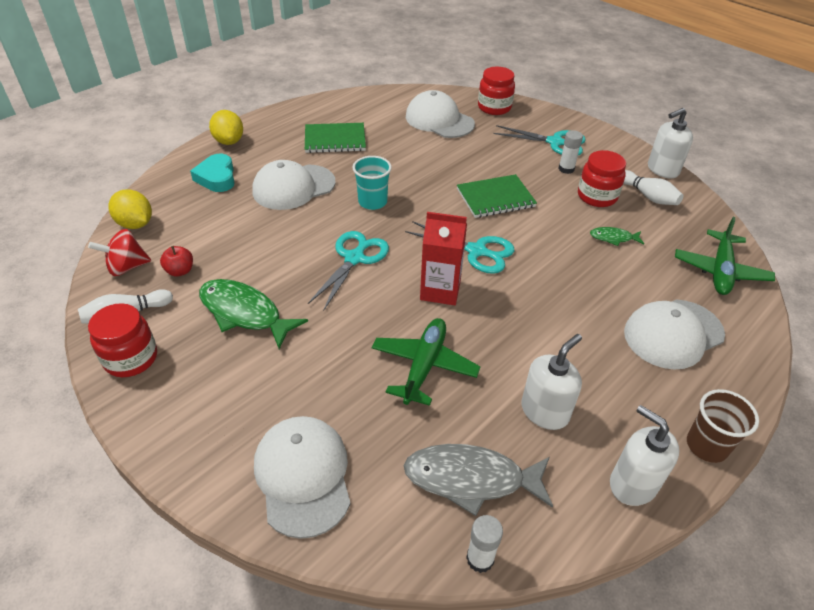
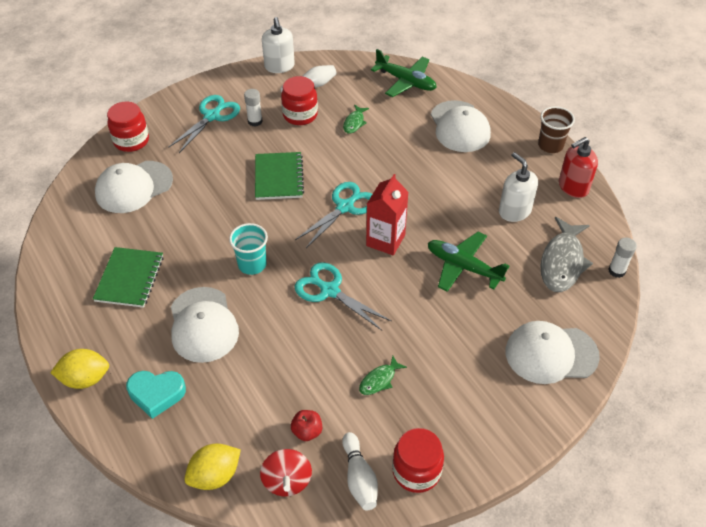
camera: 75 degrees left, 5 degrees up
green fish [199,279,308,349] -> green fish [359,356,407,395], size x0.50
white soap dispenser [610,405,680,506] -> red soap dispenser [559,137,598,198]

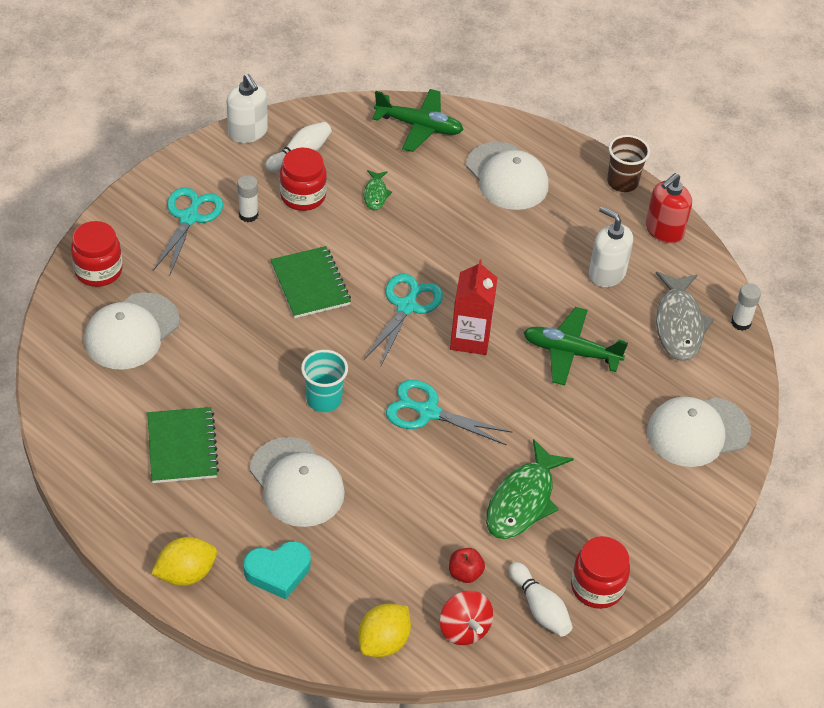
camera: 20 degrees left, 0 degrees up
green fish [359,356,407,395] -> green fish [486,439,574,539], size x1.98

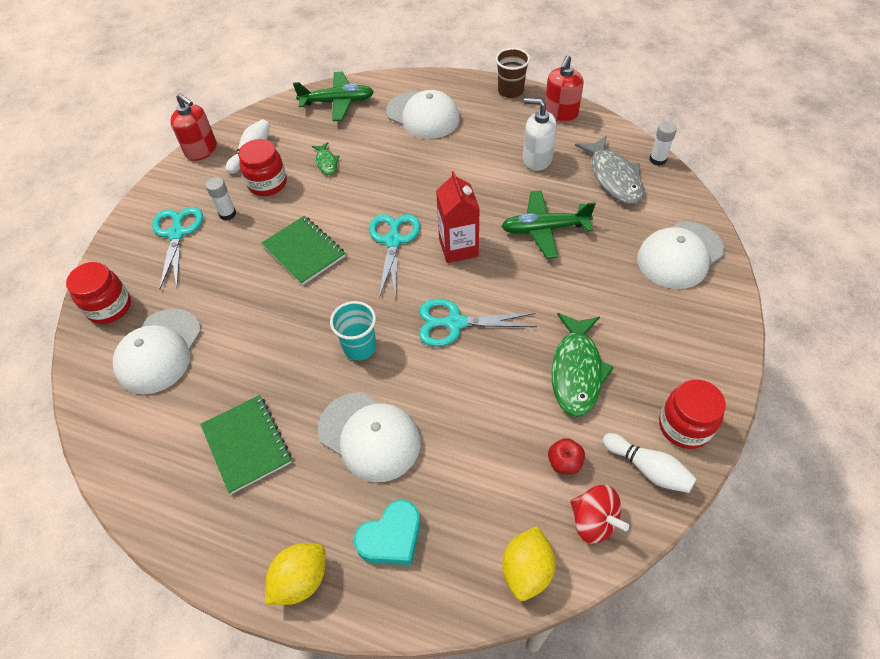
camera: 15 degrees left, 5 degrees up
white soap dispenser [227,74,268,143] -> red soap dispenser [170,93,217,161]

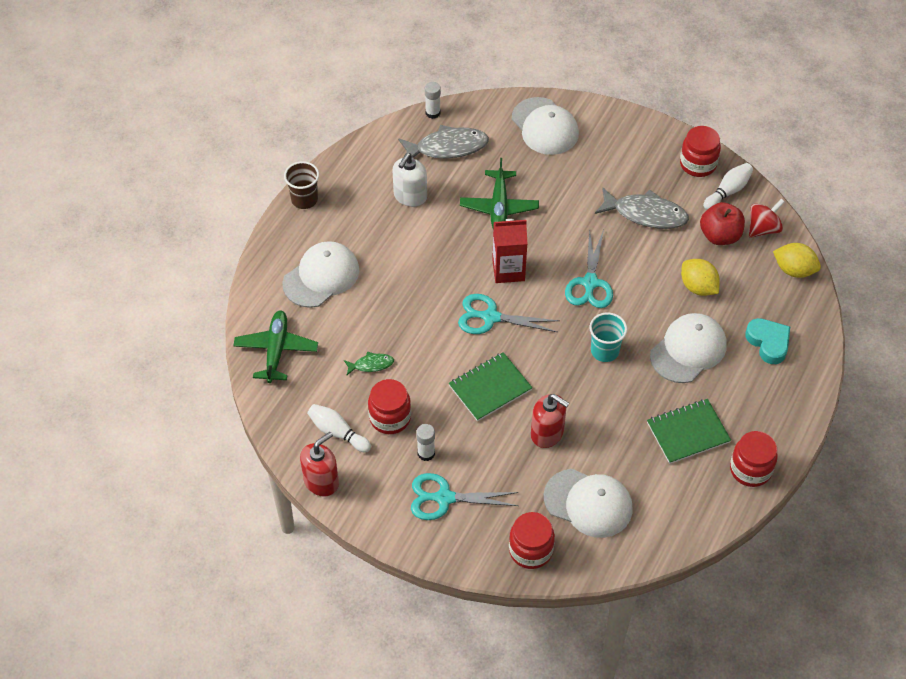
camera: 85 degrees left, 0 degrees up
yellow lemon [265,543,325,605] -> yellow lemon moved to [681,259,720,296]
red soap dispenser [545,55,584,122] -> red soap dispenser moved to [531,394,569,448]
red apple [548,438,585,474] -> red apple [700,202,745,245], size x1.71
green fish [551,313,614,417] -> grey fish [595,188,689,229]
none -> red jar [730,431,778,487]

